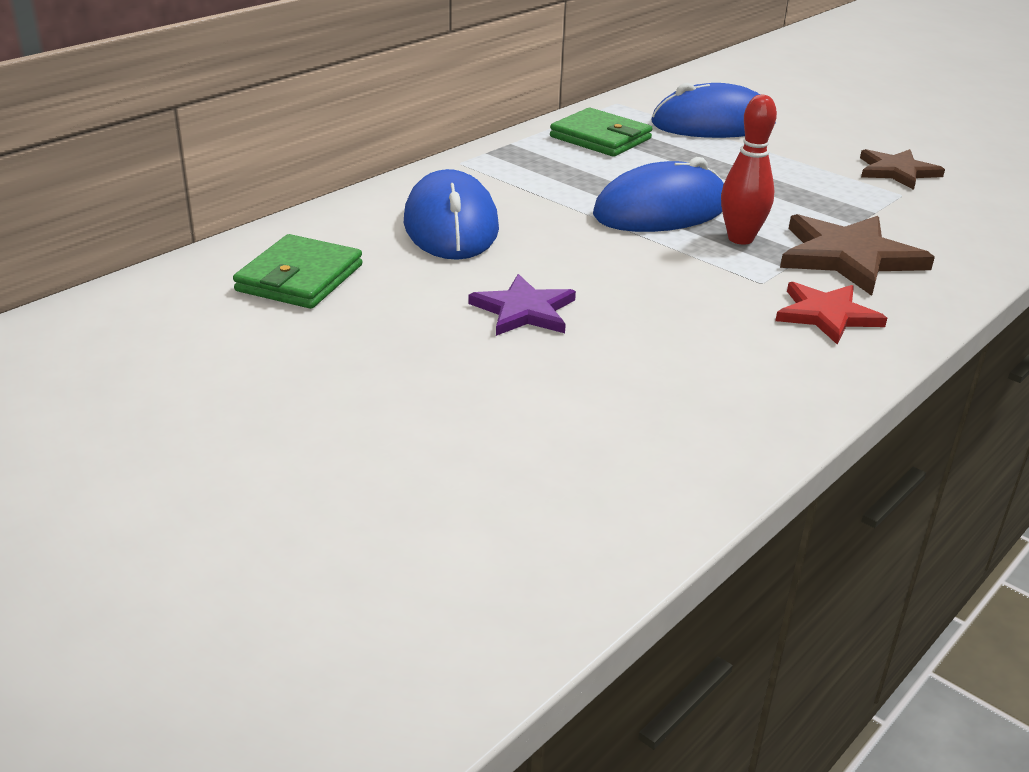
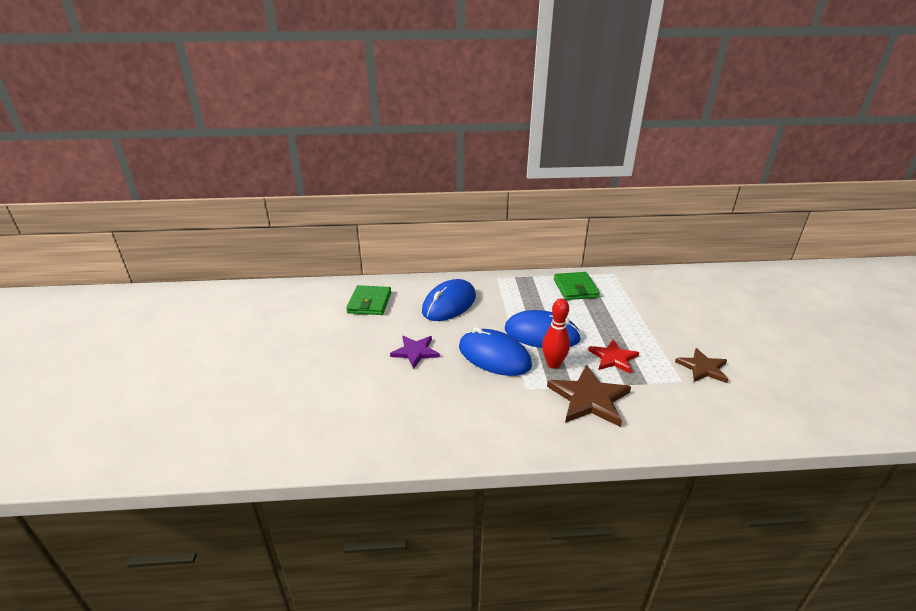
camera: 45 degrees right, 0 degrees up
green wallet [233,234,362,309] -> green wallet turned 60 degrees counterclockwise [346,285,391,315]
blue mouse [651,83,776,138] -> blue mouse moved to [459,327,532,376]
red star [775,282,887,345] -> red star moved to [588,339,639,374]

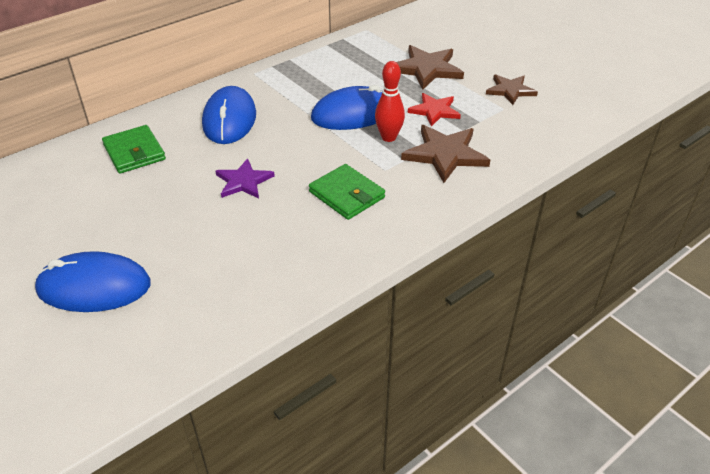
camera: 35 degrees left, 10 degrees up
blue mouse [459,327,532,376] -> blue mouse moved to [35,251,151,312]
green wallet [554,272,600,300] -> green wallet moved to [309,164,385,220]
none -> brown star [396,45,464,90]

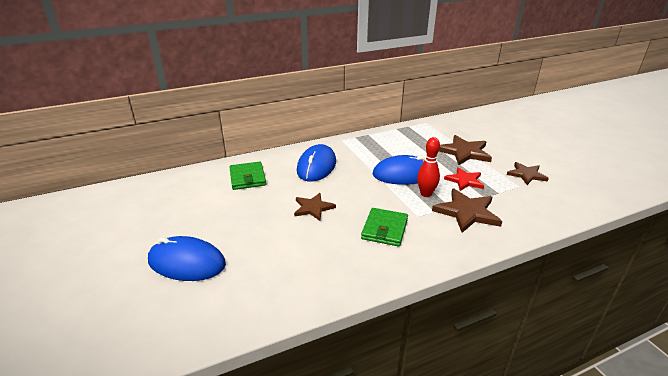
camera: 15 degrees right, 10 degrees down
purple star [216,158,275,198] -> brown star [294,193,336,221]
green wallet [309,164,385,220] -> green wallet turned 45 degrees clockwise [361,208,408,246]

